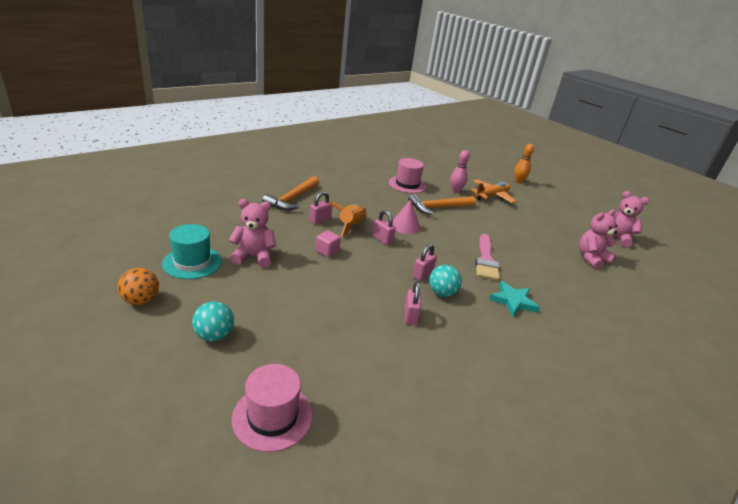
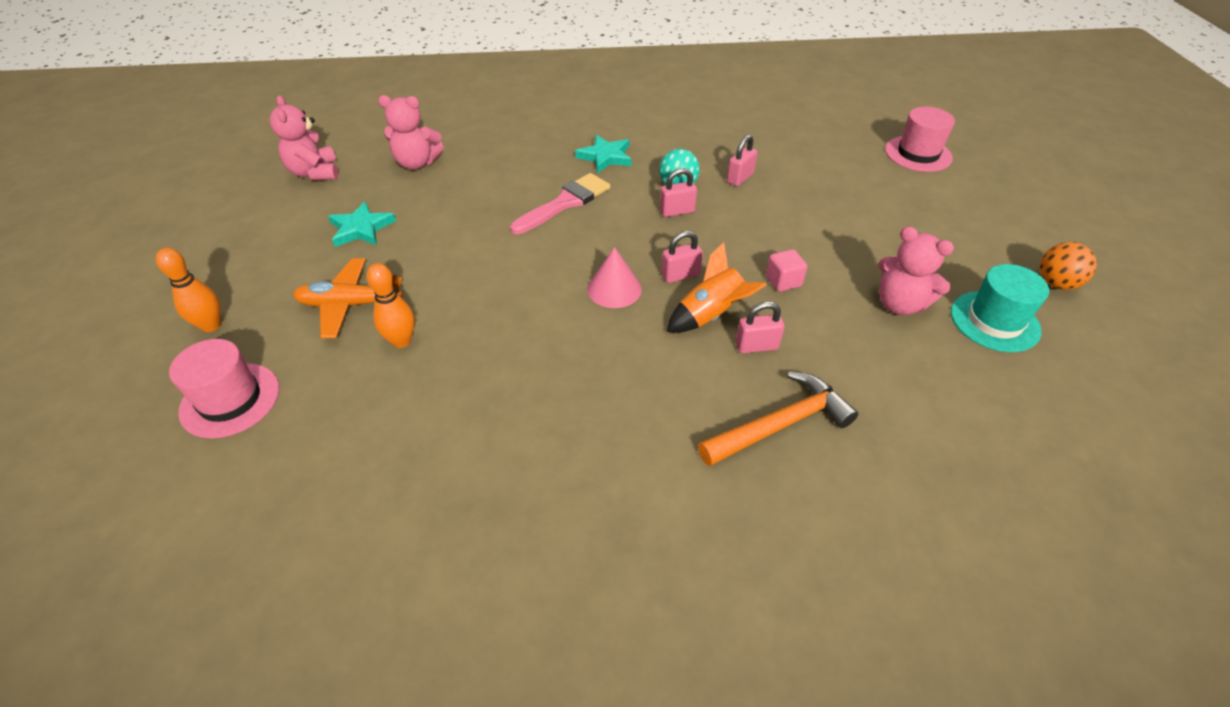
camera: 140 degrees left, 15 degrees up
turquoise ball [192,301,234,341] -> none
pink padlock [372,210,396,245] -> pink padlock turned 75 degrees clockwise [661,231,703,283]
pink hat [389,158,426,193] -> pink hat moved to [169,339,279,438]
orange hammer [408,194,476,215] -> none
pink bowling pin [450,150,470,193] -> orange bowling pin [367,263,415,348]
none -> turquoise star [328,201,396,247]

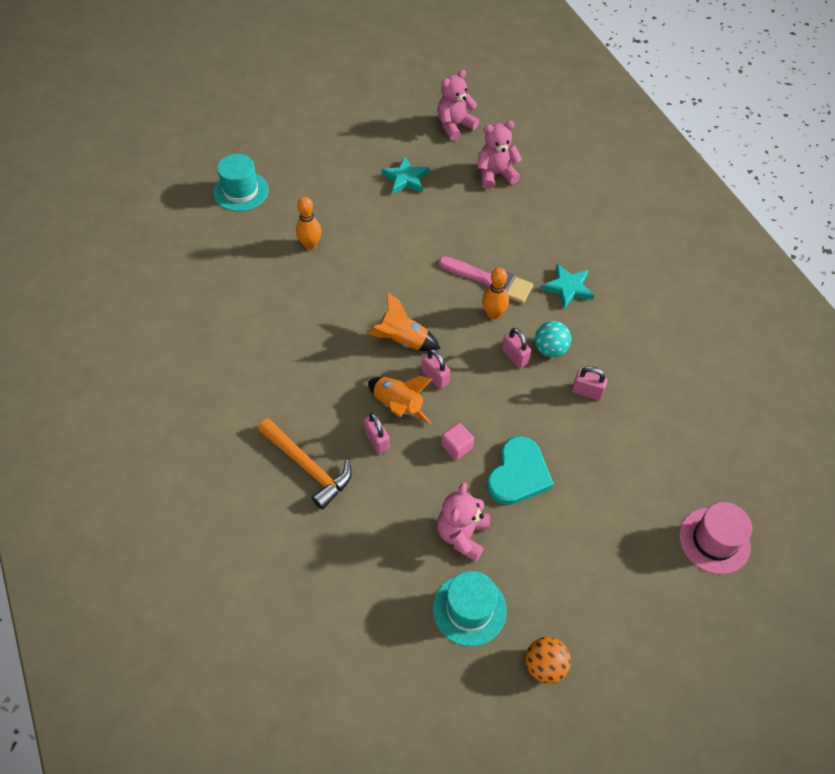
camera: 70 degrees right, 10 degrees up
orange bowling pin [156,248,221,332] -> orange bowling pin moved to [482,268,509,319]
pink hat [169,339,279,438] -> turquoise hat [213,154,269,212]
orange plane [293,258,403,338] -> none
pink teddy bear [378,95,444,169] -> pink teddy bear turned 90 degrees clockwise [477,121,522,189]
pink cone [587,247,642,308] -> orange rocket [366,292,440,351]
none -> turquoise heart [487,436,554,505]

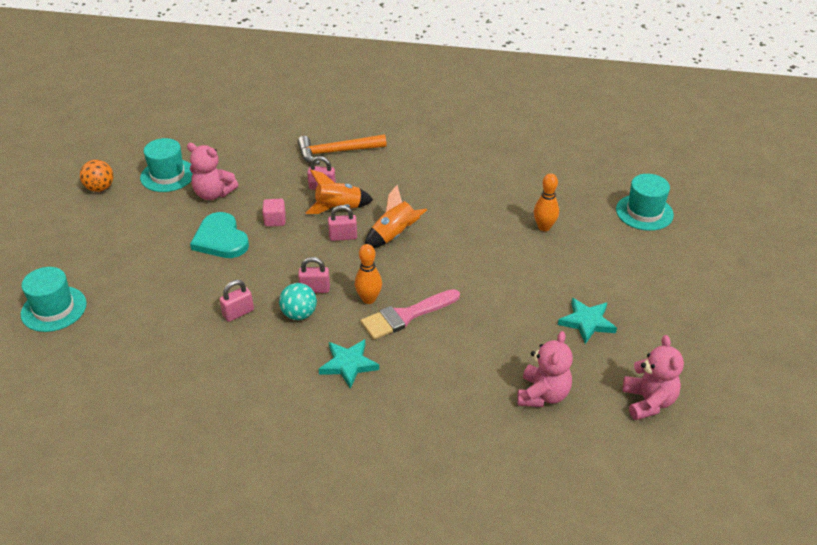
camera: 125 degrees right, 15 degrees down
pink teddy bear [437,483,490,561] -> pink teddy bear turned 150 degrees clockwise [187,143,239,200]
pink hat [679,502,752,574] -> turquoise hat [21,267,87,332]

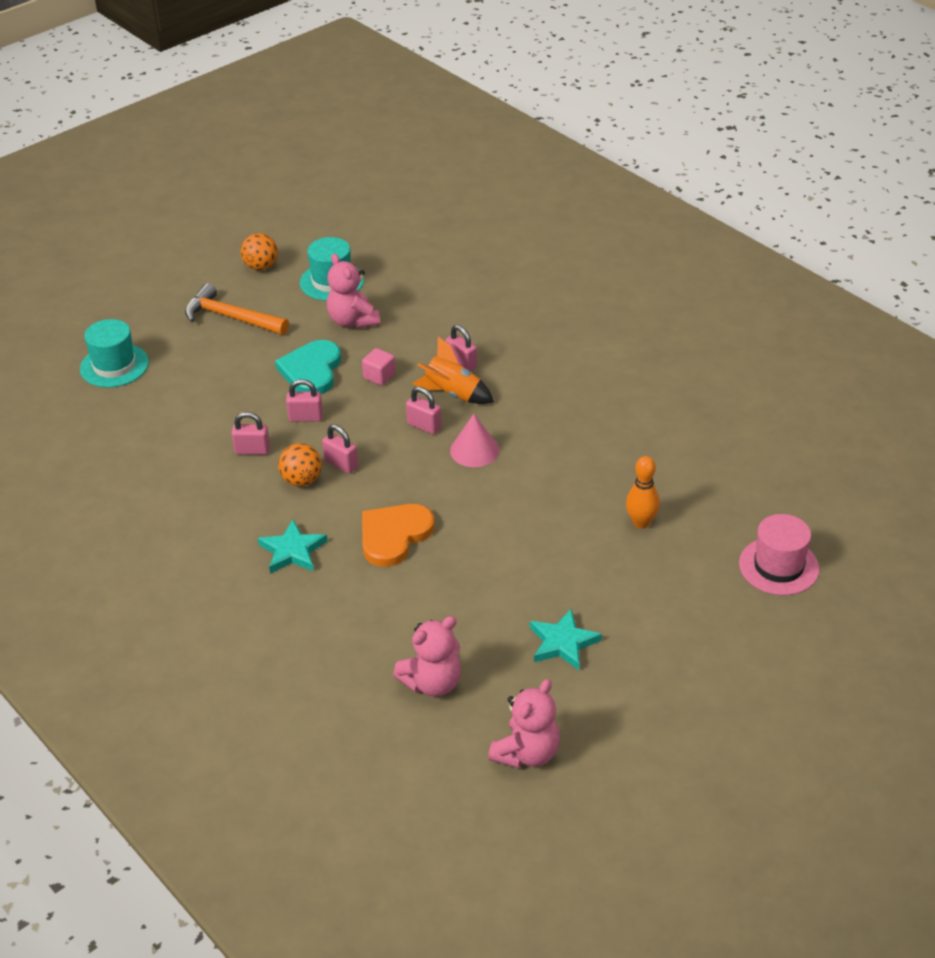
camera: 40 degrees right, 0 degrees up
turquoise ball [279,283,317,320] -> orange ball [278,443,322,487]
orange hammer [297,134,387,165] -> orange hammer moved to [185,283,289,335]
orange bowling pin [355,244,382,304] -> none
pink brush [361,289,460,340] -> orange heart [362,504,435,567]
orange rocket [365,185,427,248] -> pink cone [450,414,499,467]
turquoise hat [616,174,674,231] -> pink hat [739,514,820,595]
none -> pink padlock [286,379,323,422]

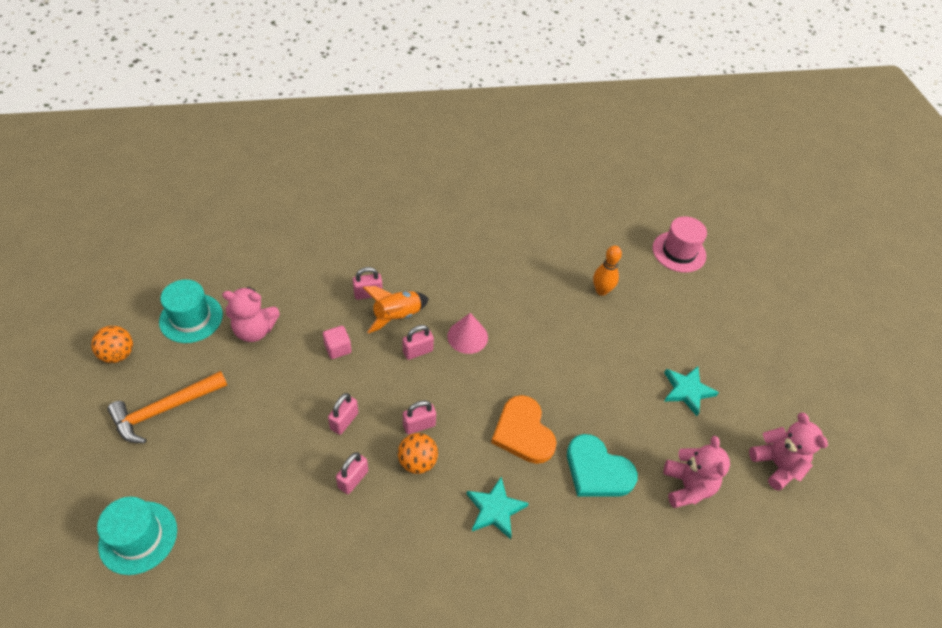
camera: 65 degrees left, 10 degrees up
turquoise heart [275,340,341,394] -> turquoise heart moved to [567,434,638,497]

